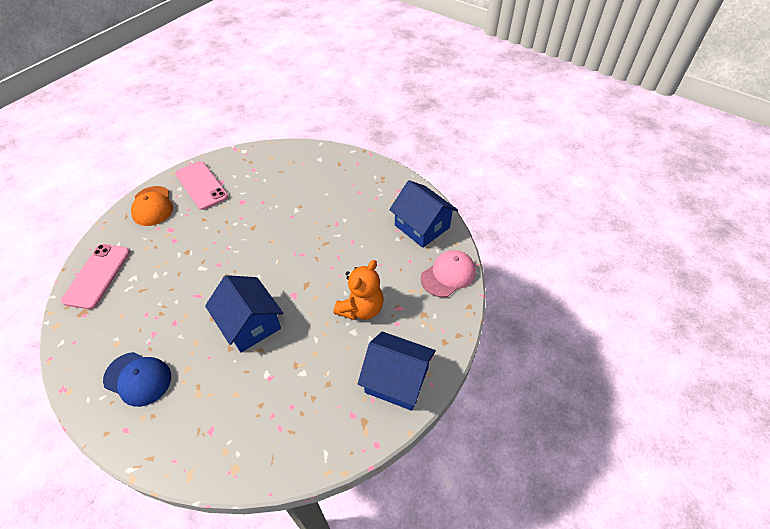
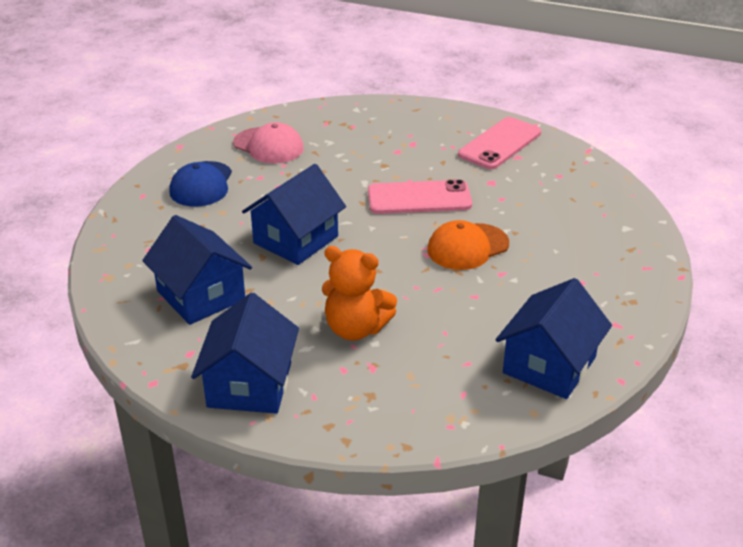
camera: 75 degrees right, 15 degrees down
pink phone [61,244,130,309] -> pink phone moved to [368,179,472,214]
orange cap [131,186,173,226] -> orange cap moved to [427,220,509,270]
pink cap [421,250,476,297] -> pink cap moved to [233,122,304,163]
none -> blue house [142,215,252,325]

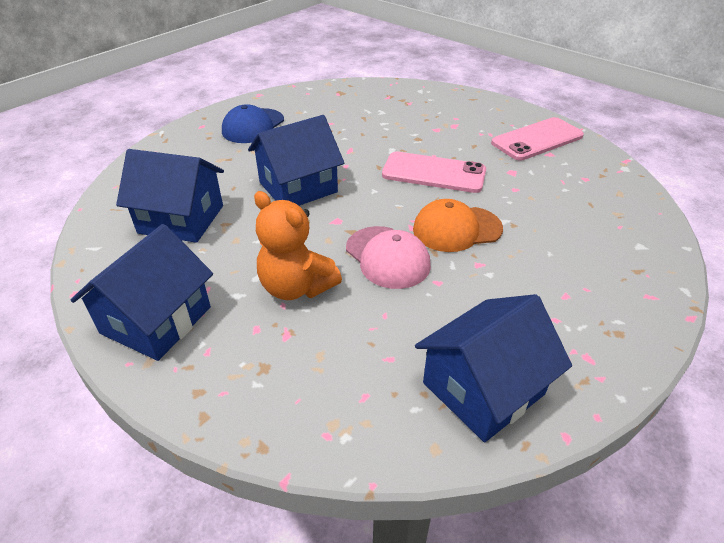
camera: 20 degrees right, 5 degrees up
blue house [142,215,252,325] -> blue house turned 60 degrees counterclockwise [116,149,224,243]
pink cap [233,122,304,163] -> pink cap moved to [346,226,431,289]

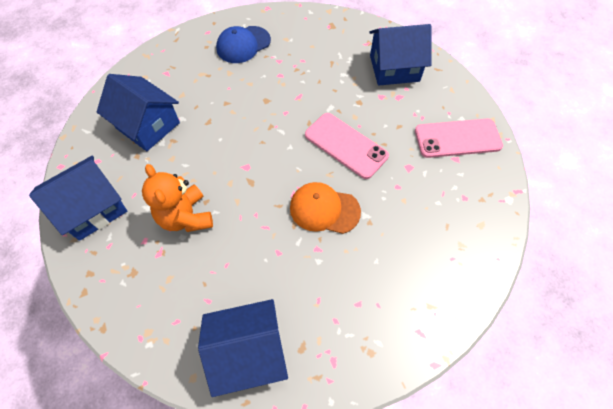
camera: 25 degrees right, 20 degrees up
blue house [248,115,344,206] -> blue house moved to [369,24,432,86]
pink cap [346,226,431,289] -> none

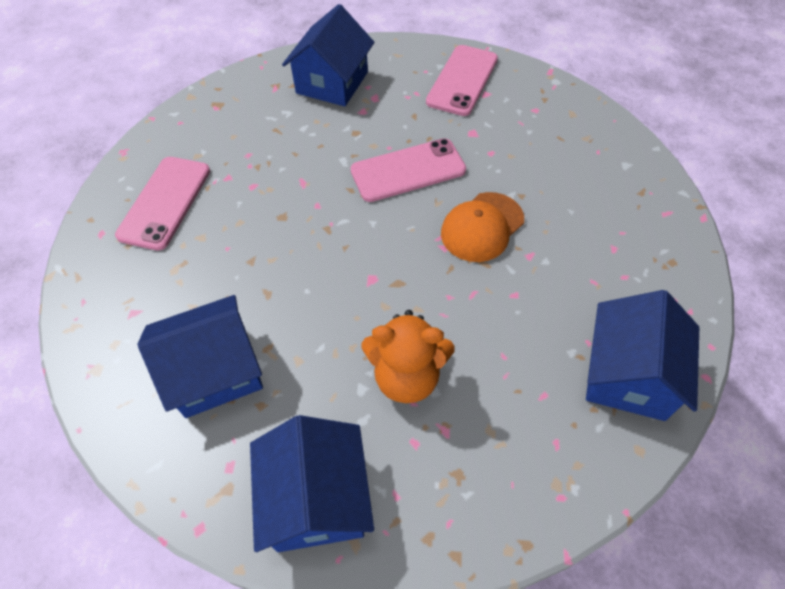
camera: 60 degrees left, 5 degrees down
blue cap [216,26,271,63] -> pink phone [115,157,210,250]

